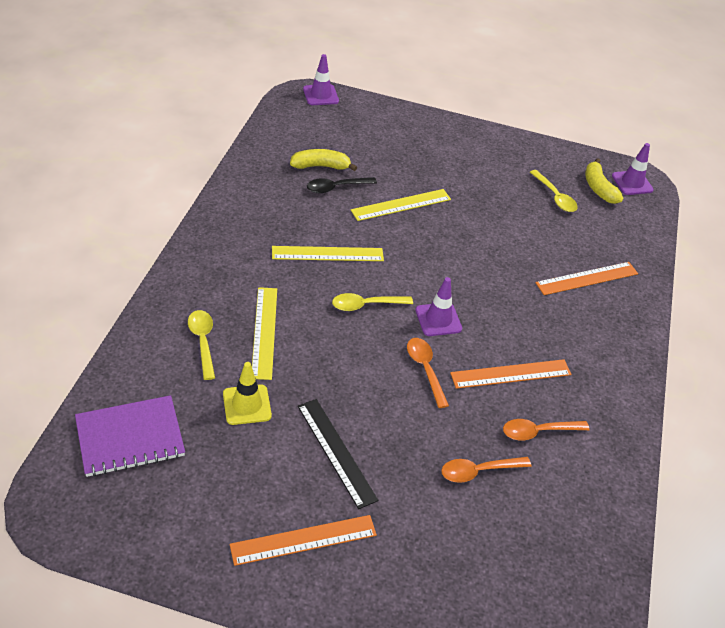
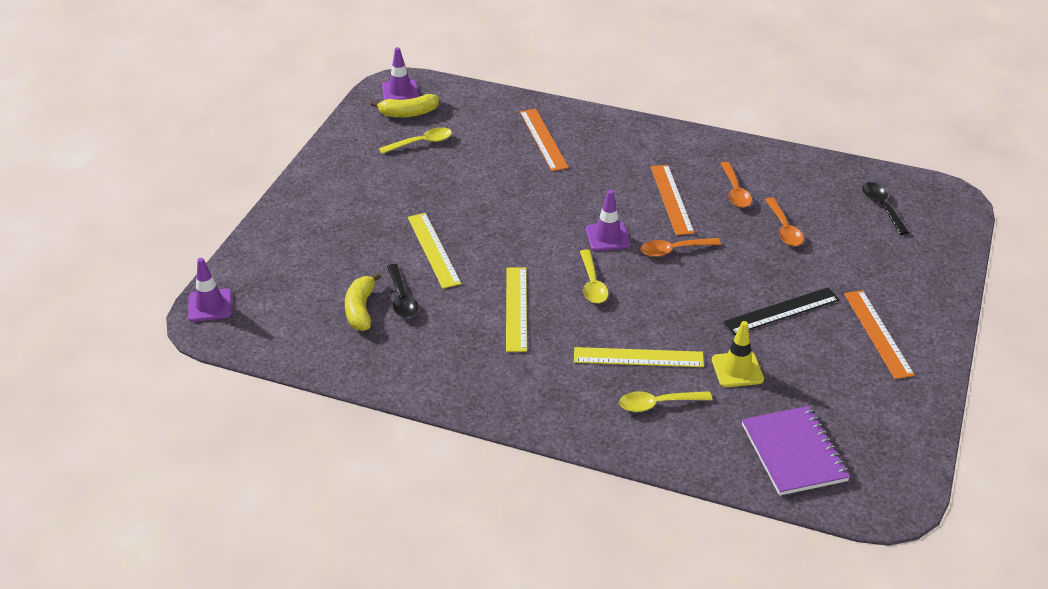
camera: 80 degrees left, 5 degrees down
none -> black spoon [862,182,909,235]

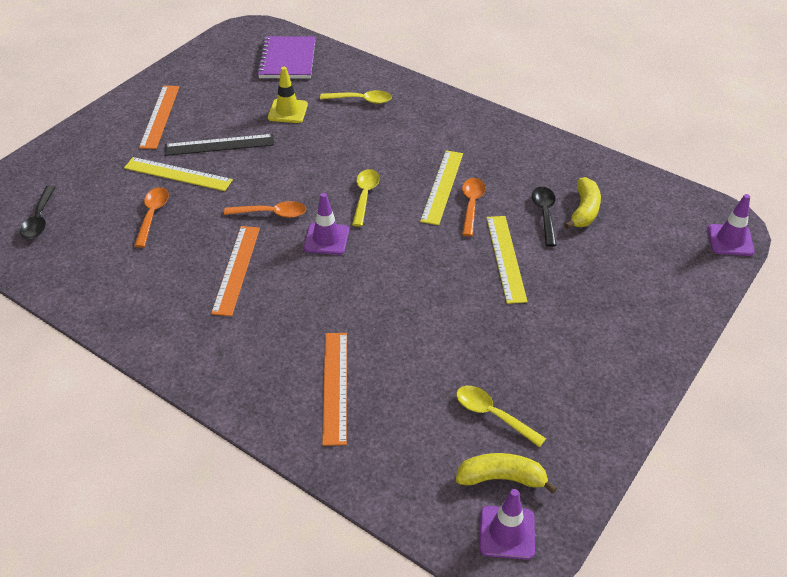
camera: 165 degrees left, 5 degrees up
yellow spoon [379,127,452,154] -> yellow spoon turned 45 degrees clockwise [456,386,546,447]
yellow ruler [574,347,704,367] -> yellow ruler moved to [124,157,233,191]
orange spoon [721,162,752,208] -> orange spoon moved to [462,178,485,236]

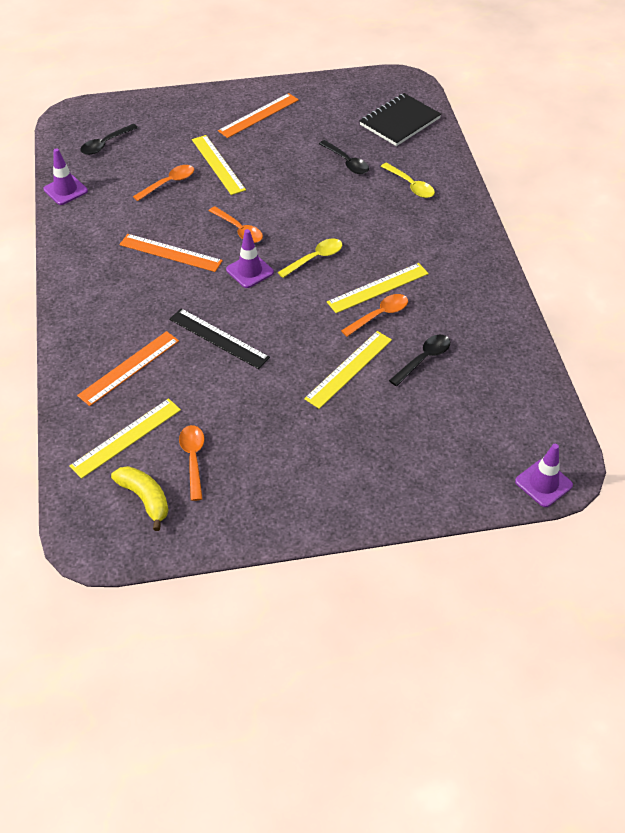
camera: 45 degrees right, 5 degrees up
black ruler [165,134,274,156] -> black ruler moved to [169,308,270,369]
orange ruler [211,226,260,316] -> orange ruler turned 60 degrees clockwise [119,234,223,272]
purple notebook [257,36,315,79] -> black notebook [360,93,441,146]
yellow traffic cone [268,67,308,123] -> black spoon [319,140,369,174]
yellow spoon [456,386,546,447] -> orange spoon [179,425,204,501]
purple traffic cone [480,489,535,560] -> purple traffic cone moved to [44,148,88,205]
yellow banana [564,177,601,229] -> none
none -> yellow ruler [69,398,181,479]

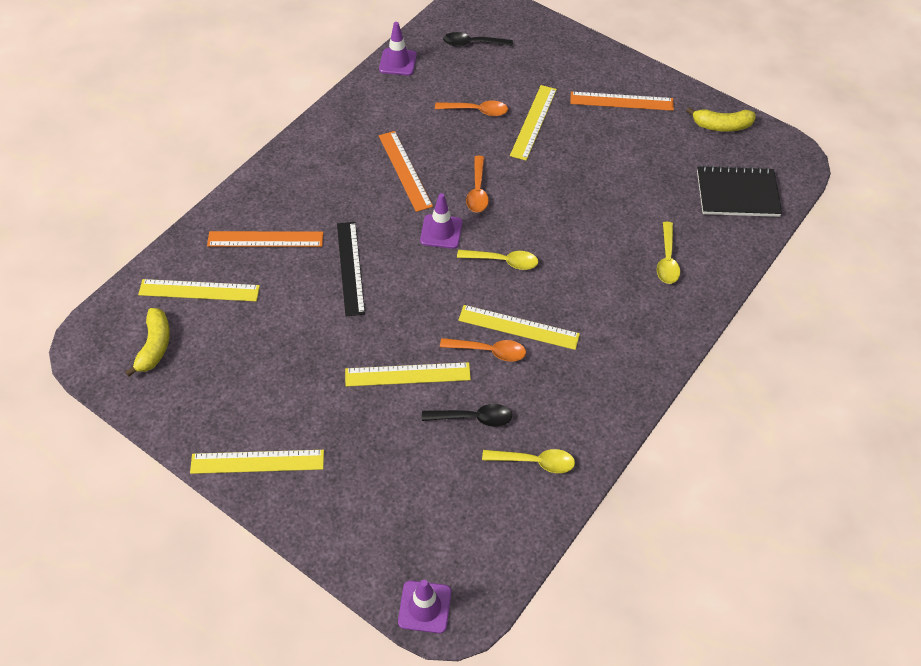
camera: 45 degrees right, 5 degrees up
orange spoon [179,425,204,501] -> none
black spoon [319,140,369,174] -> none
none -> yellow ruler [190,450,324,474]
none -> yellow spoon [482,449,575,473]
none -> yellow banana [686,107,756,132]

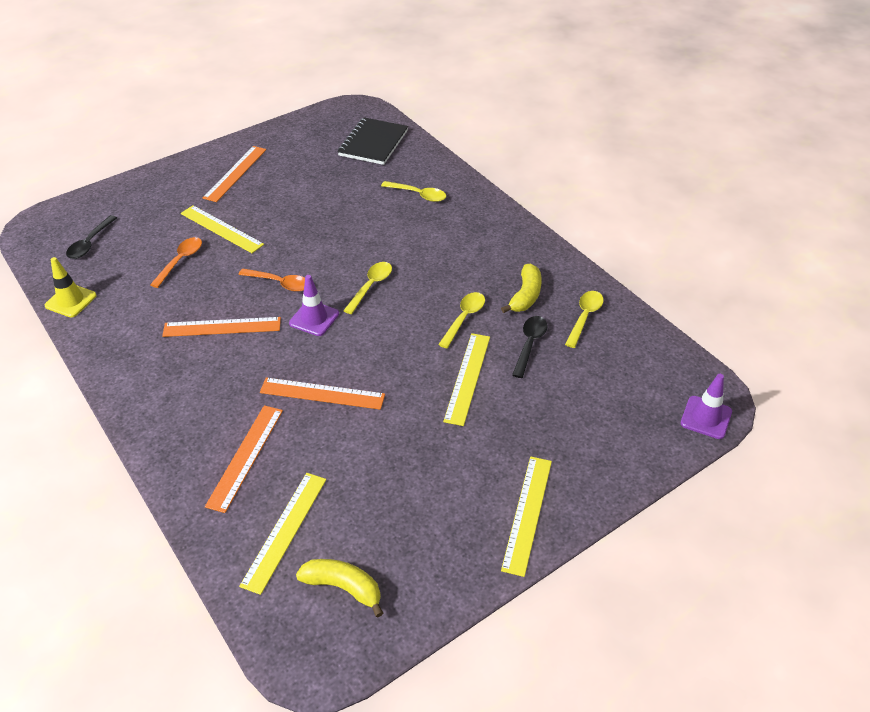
camera: 70 degrees left, 10 degrees down
black ruler [337,222,365,317] -> orange ruler [260,377,385,410]
purple traffic cone [379,22,417,76] -> yellow traffic cone [44,257,97,317]
orange spoon [440,338,526,362] -> yellow spoon [438,292,485,348]
yellow ruler [458,305,580,350] -> none
yellow banana [686,107,756,132] -> yellow banana moved to [501,264,542,313]

